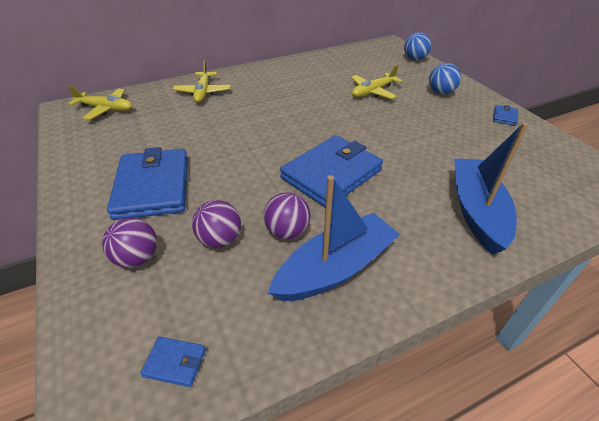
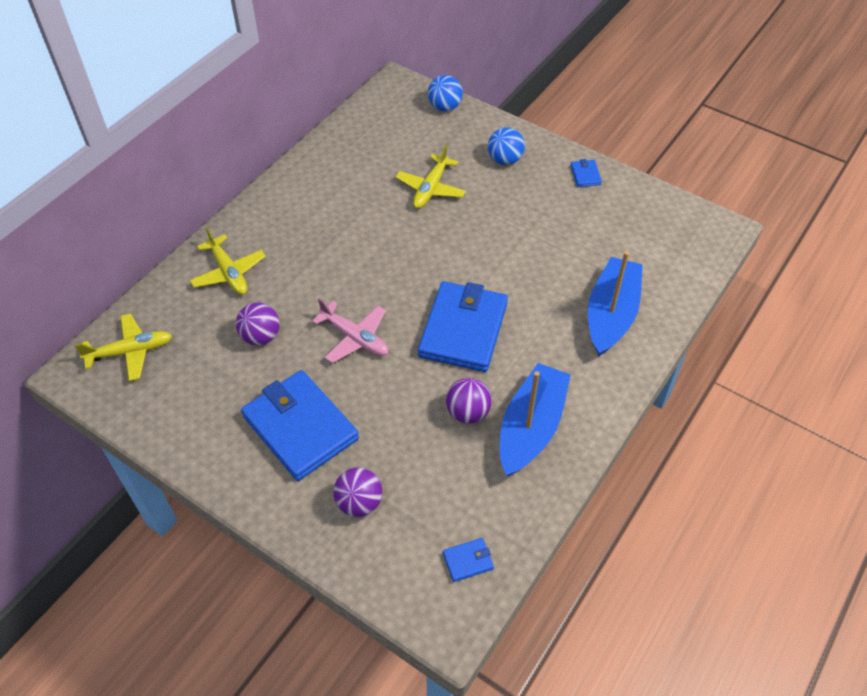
camera: 30 degrees left, 10 degrees up
purple ball [192,200,241,248] -> purple ball moved to [236,302,279,346]
blue boat [454,122,528,255] -> blue boat turned 45 degrees clockwise [588,251,643,356]
none -> pink plane [312,298,388,363]

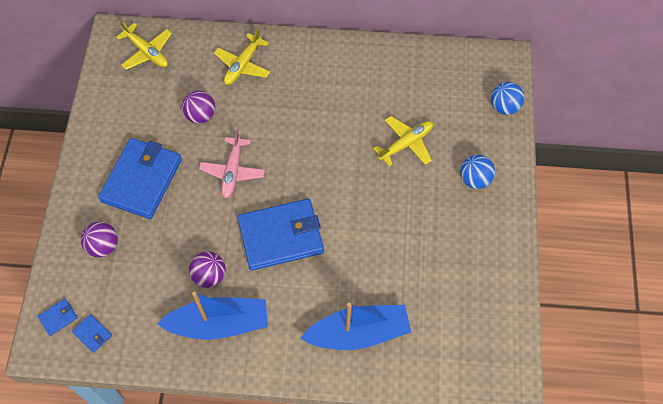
camera: 60 degrees right, 10 degrees up
yellow plane [396,145,466,209] -> yellow plane turned 150 degrees clockwise [373,116,433,167]
blue wallet [571,159,602,187] -> blue wallet moved to [37,299,78,336]

